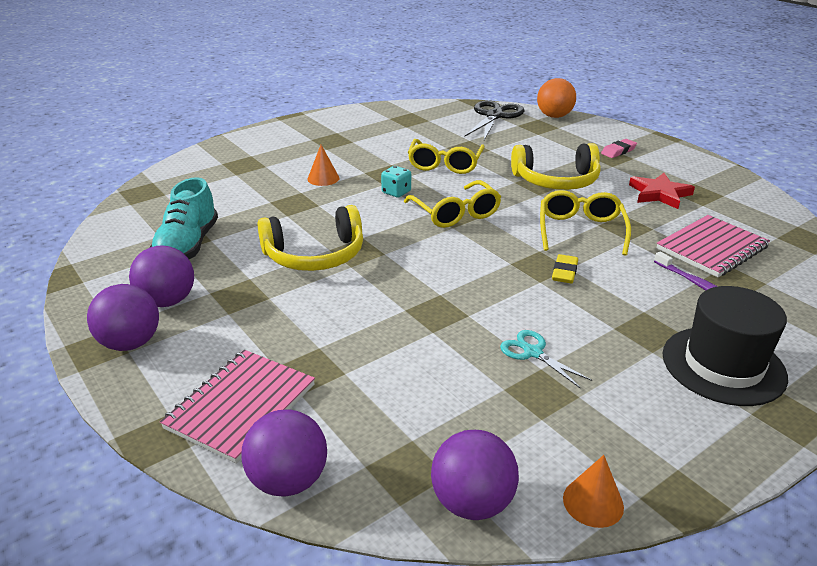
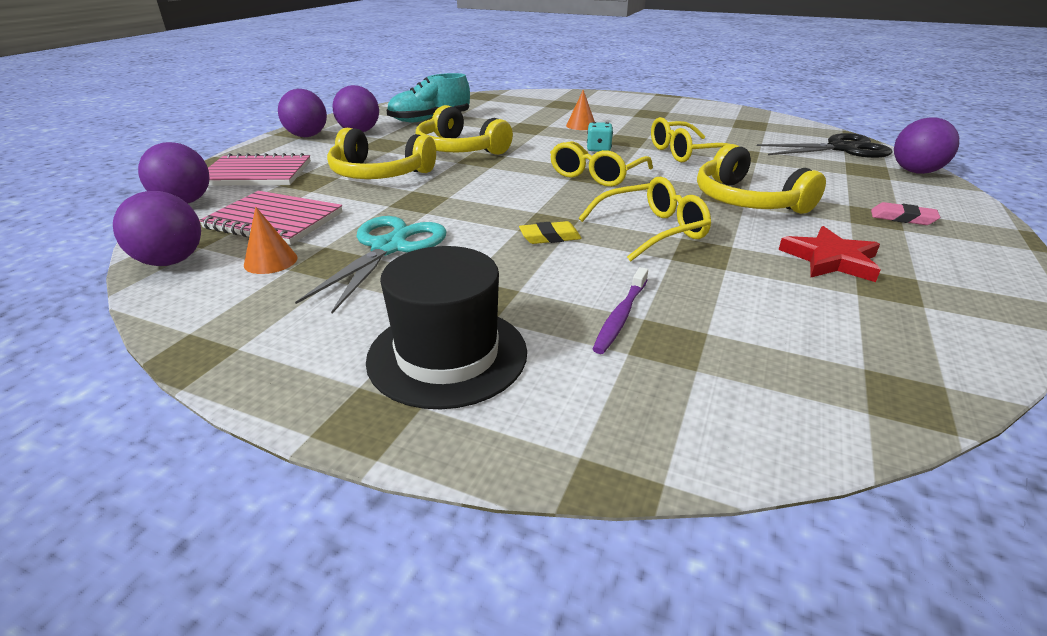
camera: 60 degrees right, 0 degrees up
turquoise scissors [500,330,592,388] -> turquoise scissors [295,216,447,313], size x1.83
orange ball [537,78,576,118] -> purple ball [894,118,959,174]
orange cone [563,455,624,528] -> orange cone moved to [244,207,298,274]
pink notebook [657,215,770,277] -> pink notebook moved to [199,191,342,245]
none -> yellow headphones [327,128,436,179]

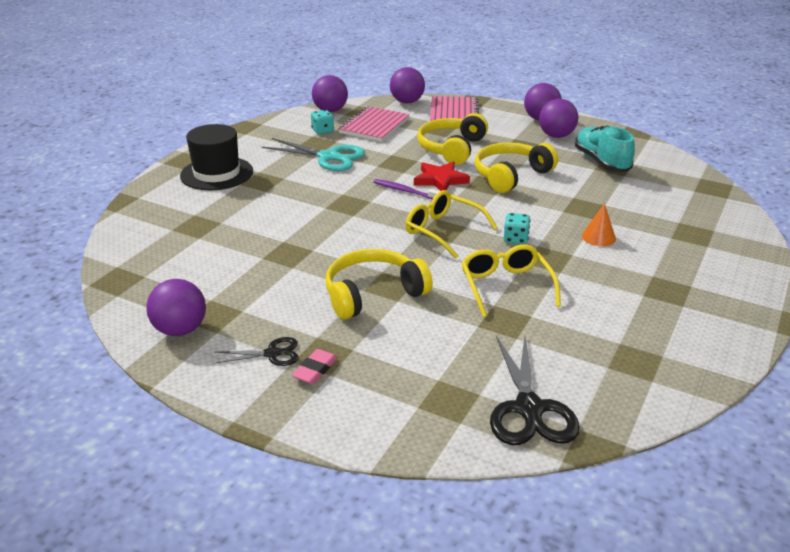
camera: 95 degrees right, 0 degrees up
orange cone [244,207,298,274] -> turquoise dice [311,110,334,134]
yellow eraser [519,221,582,244] -> none
yellow glasses [579,177,711,262] -> none
purple toothbrush [593,267,648,354] -> purple toothbrush moved to [373,179,440,199]
red star [779,226,881,282] -> red star moved to [414,161,470,191]
purple ball [894,118,959,174] -> purple ball moved to [146,279,206,336]
none -> black scissors [214,337,299,366]

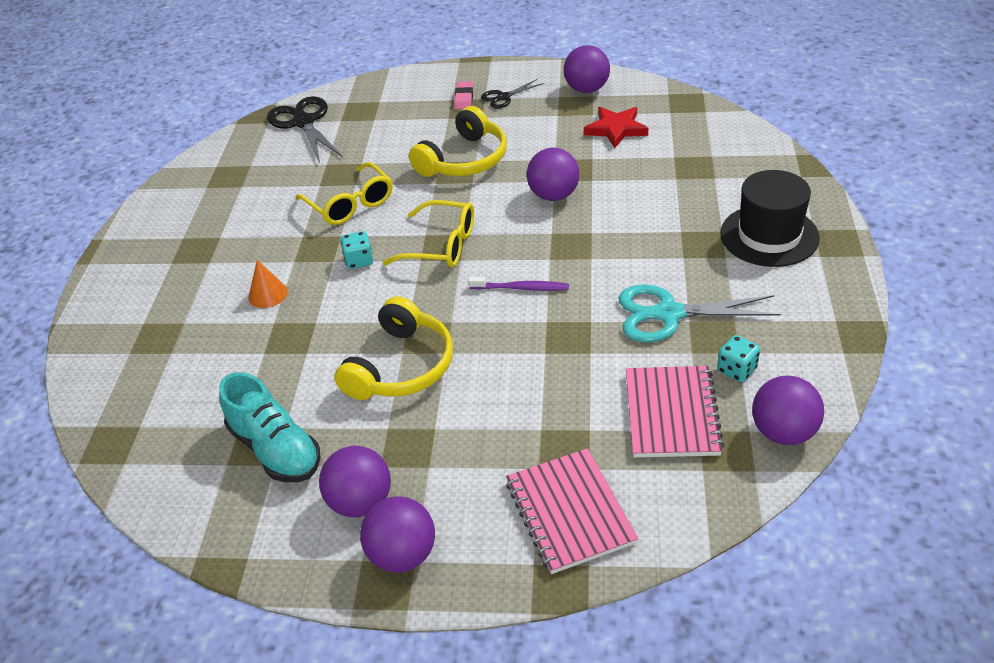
camera: 160 degrees right, 10 degrees up
purple ball [390,67,425,103] -> purple ball moved to [527,148,579,201]
red star [414,161,470,191] -> red star moved to [584,107,648,148]
yellow headphones [417,113,488,165] -> none

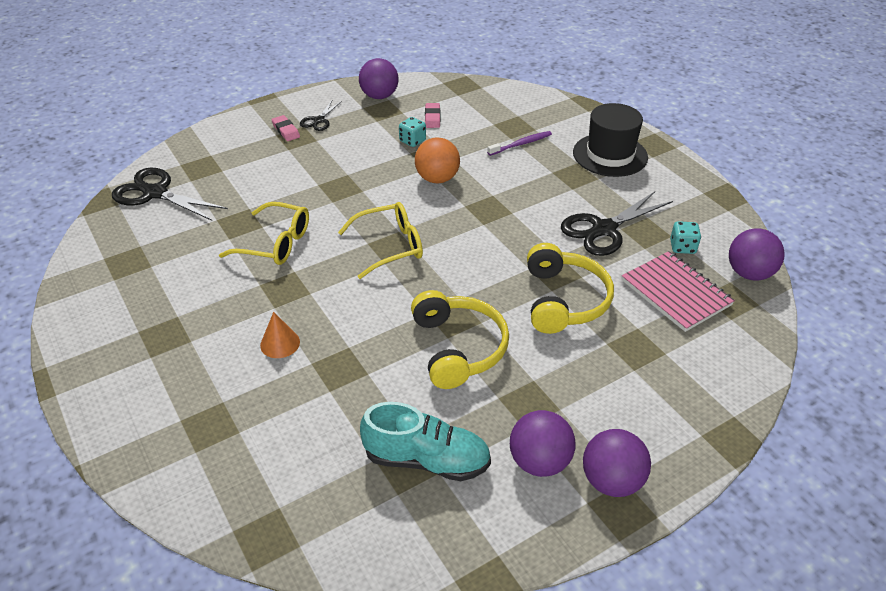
camera: 40 degrees left, 0 degrees up
turquoise dice [340,231,373,269] -> turquoise dice moved to [399,117,426,147]
yellow headphones [409,106,507,177] -> yellow headphones moved to [527,243,614,334]
purple toothbrush [468,277,569,291] -> purple toothbrush moved to [487,131,552,156]
pink notebook [506,448,638,574] -> none
purple ball [527,148,579,201] -> orange ball [415,137,460,183]
red star [584,107,648,148] -> pink eraser [425,103,440,128]
turquoise scissors [618,284,781,342] -> black scissors [561,191,673,256]

